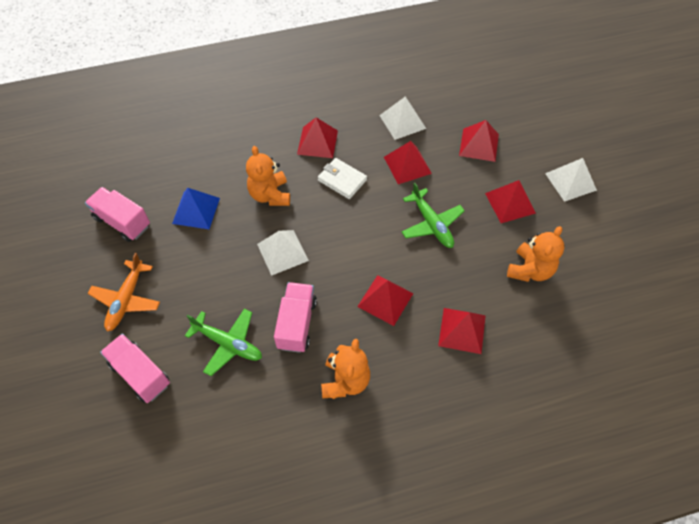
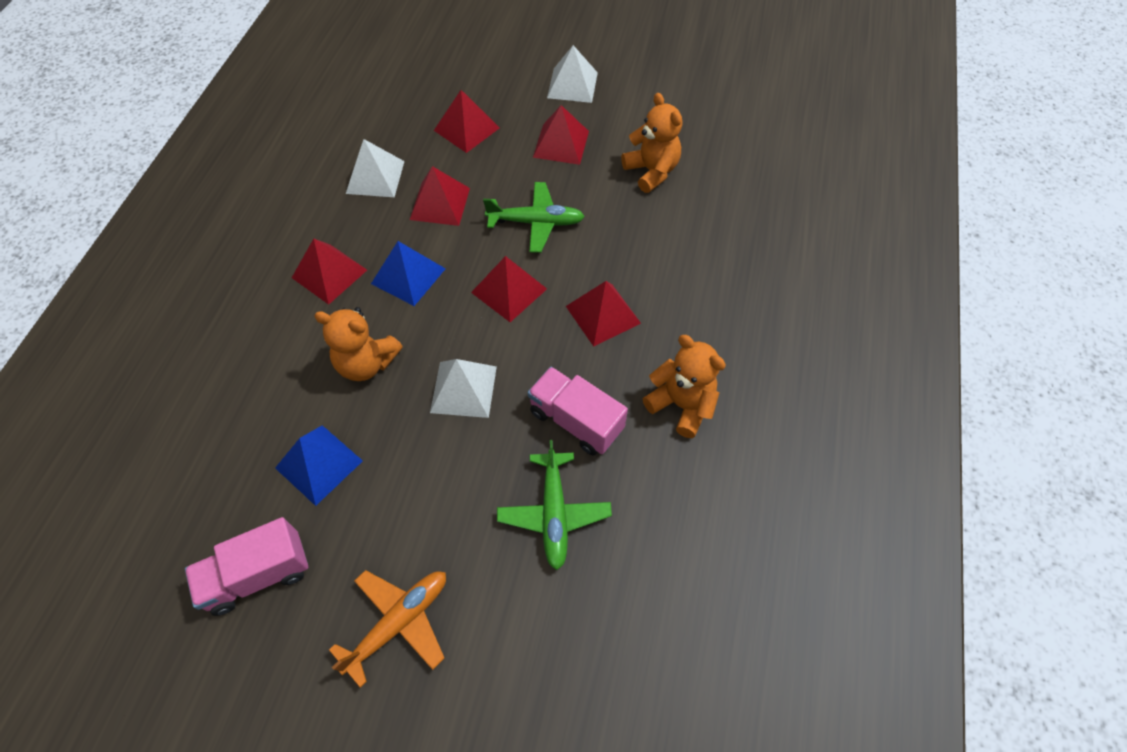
camera: 60 degrees left, 0 degrees up
orange plane [88,253,160,331] -> orange plane turned 90 degrees counterclockwise [329,570,446,688]
pink truck [100,334,170,403] -> none
green plane [185,308,262,376] -> green plane turned 120 degrees clockwise [497,440,612,570]
white wallet [318,158,367,199] -> blue pyramid [371,241,446,306]
red pyramid [438,308,486,354] -> red pyramid moved to [471,256,547,322]

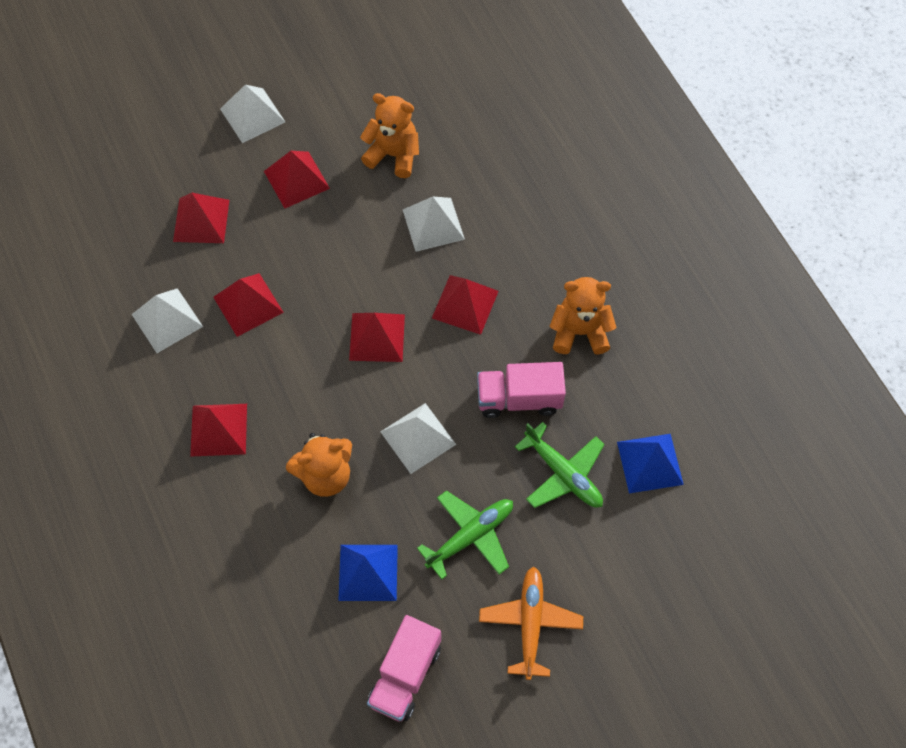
camera: 40 degrees left, 5 degrees up
blue pyramid [371,241,446,306] -> blue pyramid moved to [617,434,684,493]
green plane [483,182,585,253] -> green plane moved to [417,490,513,580]
none -> white pyramid [403,197,465,252]

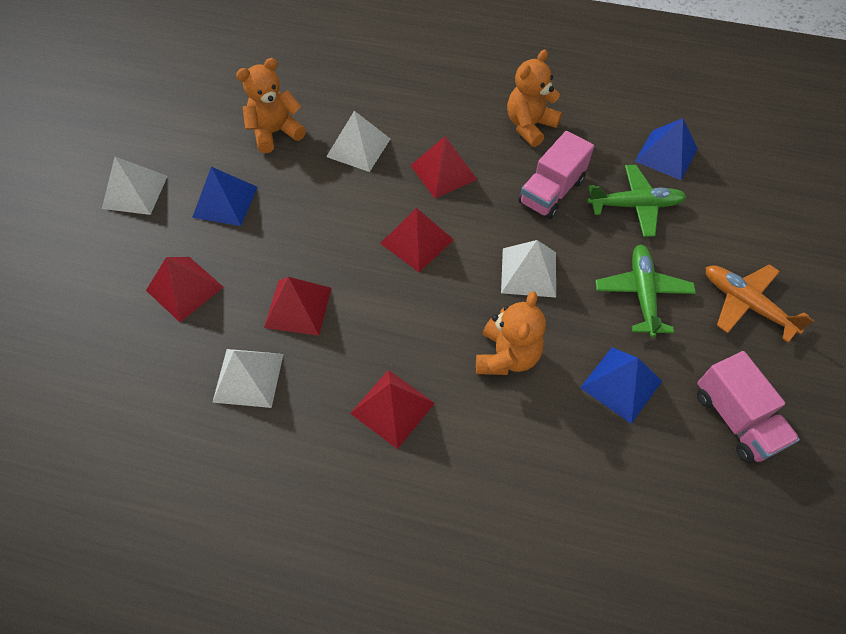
camera: 50 degrees left, 5 degrees down
red pyramid [264,151,330,208] -> blue pyramid [192,167,258,226]

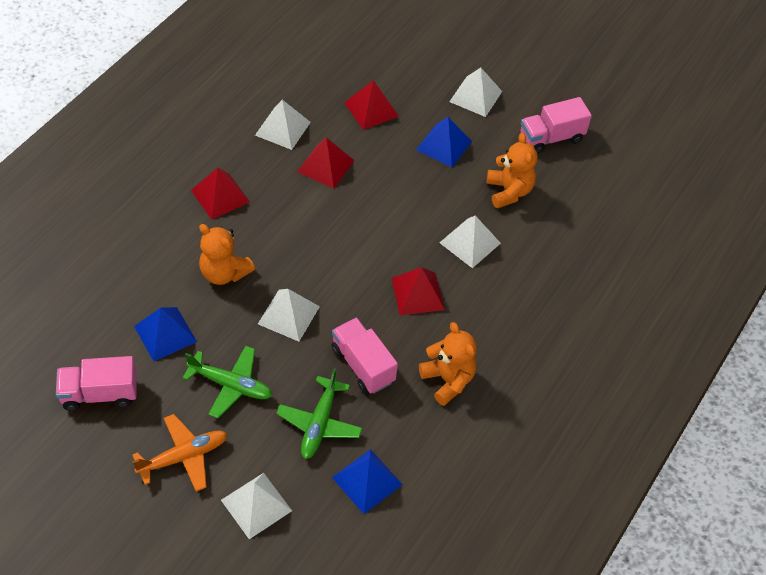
camera: 105 degrees right, 5 degrees down
red pyramid [380,208,454,272] -> none
none -> white pyramid [221,473,292,539]
none -> pink truck [520,97,592,154]

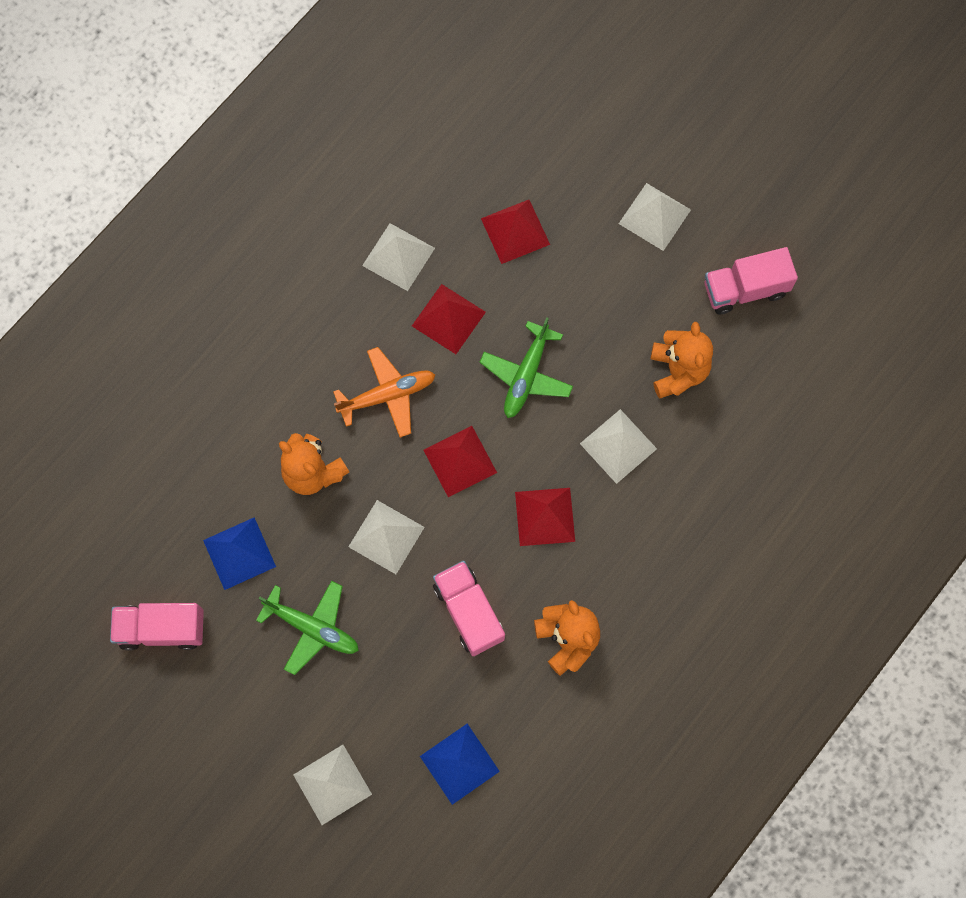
camera: 10 degrees right, 20 degrees up
orange plane [132,414,227,492] -> orange plane moved to [333,347,436,438]
red pyramid [191,168,250,220] -> red pyramid moved to [423,426,497,497]
green plane [276,368,363,459] -> green plane moved to [479,317,573,418]
blue pyramid [416,117,472,167] -> none

